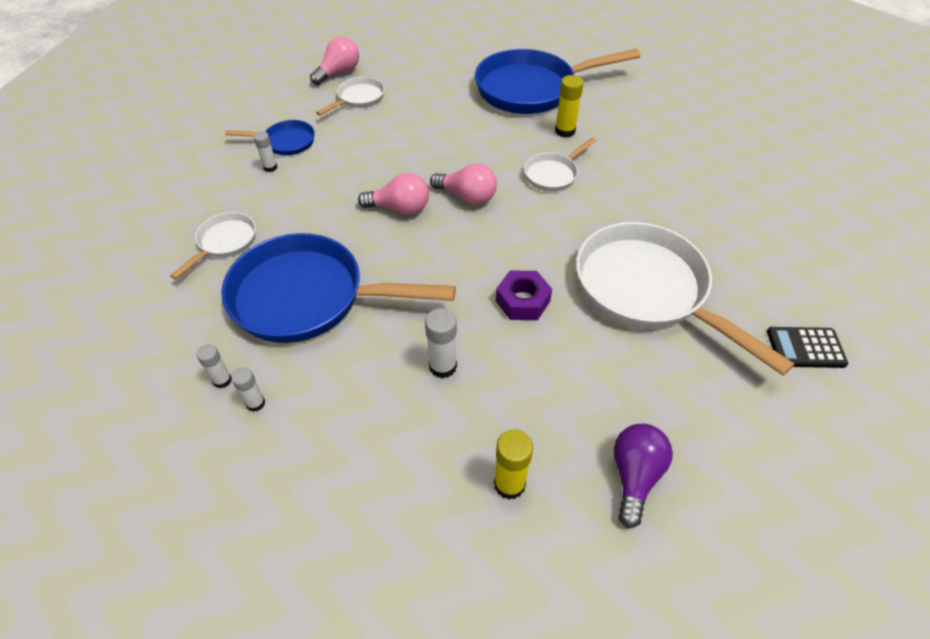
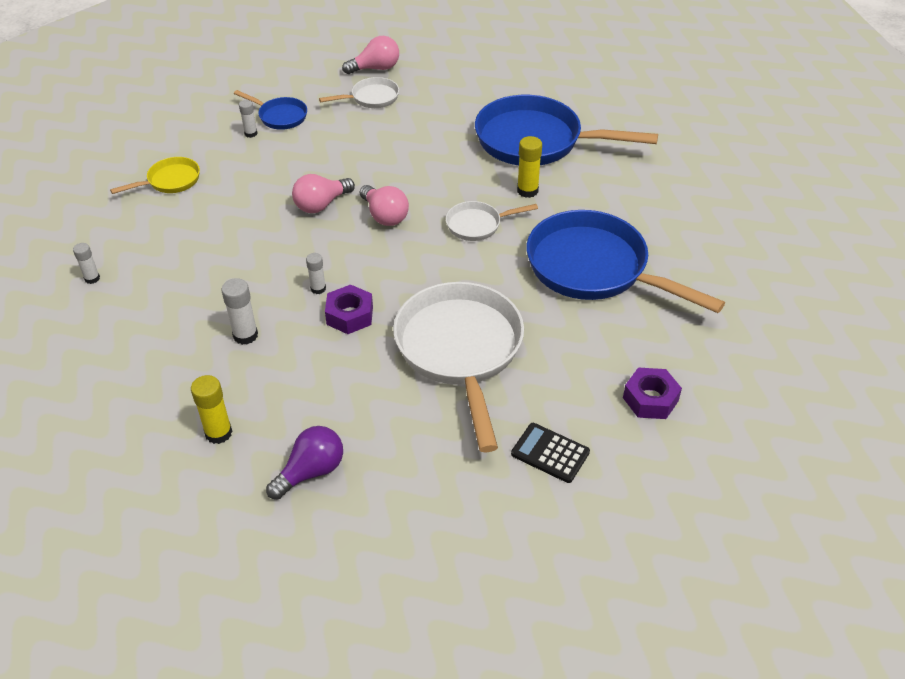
camera: 30 degrees right, 5 degrees down
white pan [170,212,256,279] -> yellow pan [110,157,200,194]
blue pan [221,233,456,343] -> blue pan moved to [527,210,725,313]
white glue stick [231,367,265,412] -> white glue stick moved to [306,253,326,294]
pink light bulb [358,173,429,215] -> pink light bulb turned 105 degrees clockwise [292,174,355,213]
none -> purple nut [623,368,682,419]

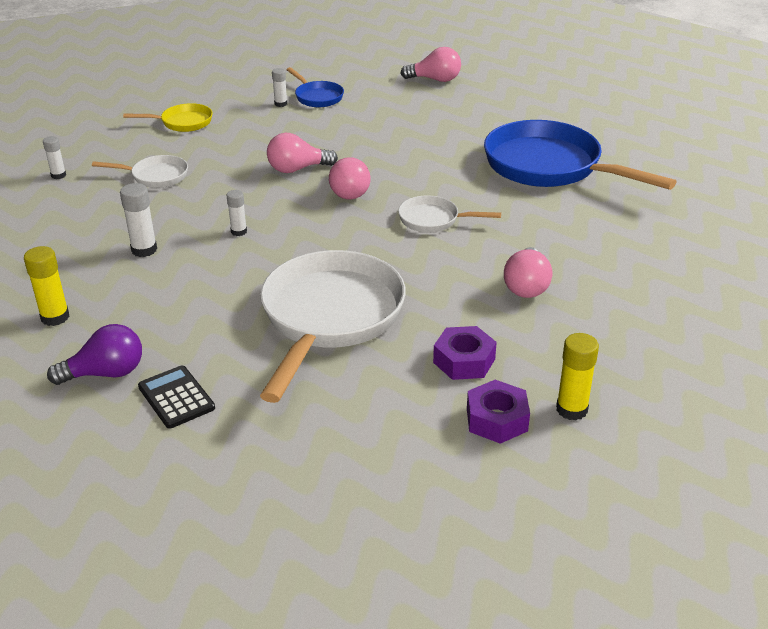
camera: 25 degrees right, 10 degrees down
white pan [319,77,399,108] -> white pan moved to [92,155,188,188]
purple nut [325,284,373,334] -> purple nut moved to [433,326,497,380]
black calculator [511,423,590,483] -> black calculator moved to [138,365,215,429]
yellow glue stick [517,136,542,198] -> yellow glue stick moved to [556,333,599,421]
blue pan [527,210,725,313] -> pink light bulb [504,247,552,298]

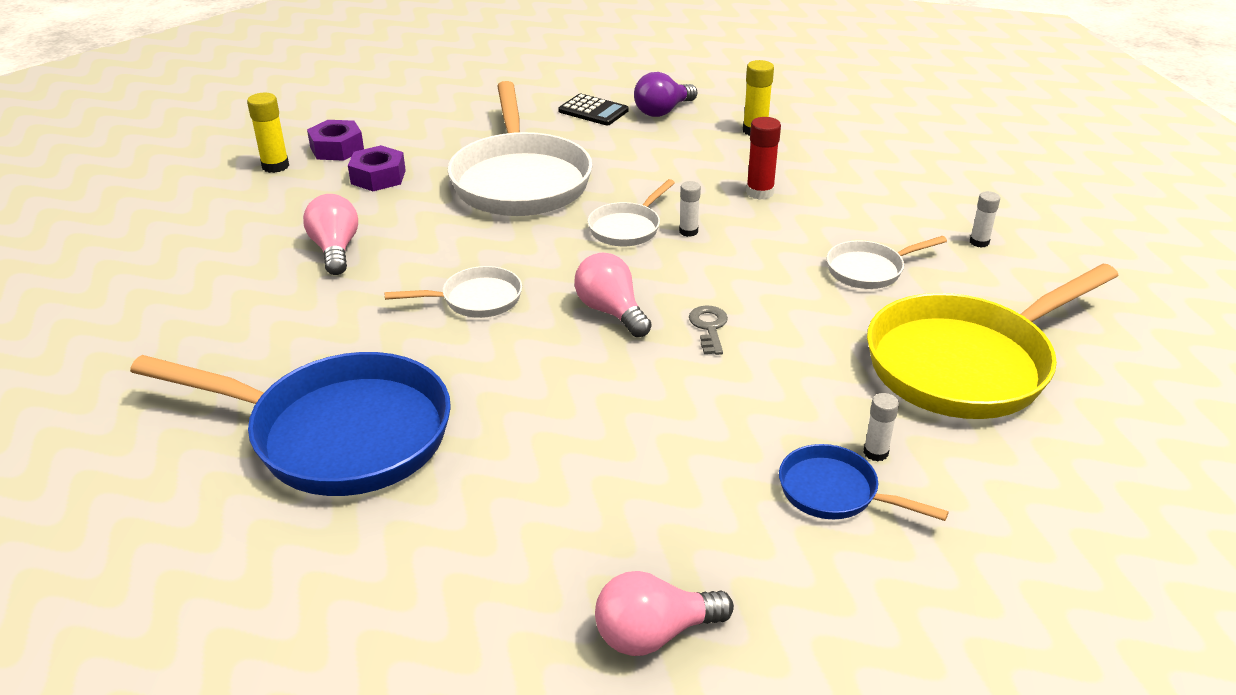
camera: 155 degrees right, 0 degrees up
white glue stick [120,183,157,257] -> red glue stick [746,117,781,200]
yellow pan [123,103,213,132] -> yellow pan [867,264,1119,419], size x2.11
pink light bulb [267,133,338,173] -> grey key [689,306,728,355]
none -> white pan [588,179,675,246]

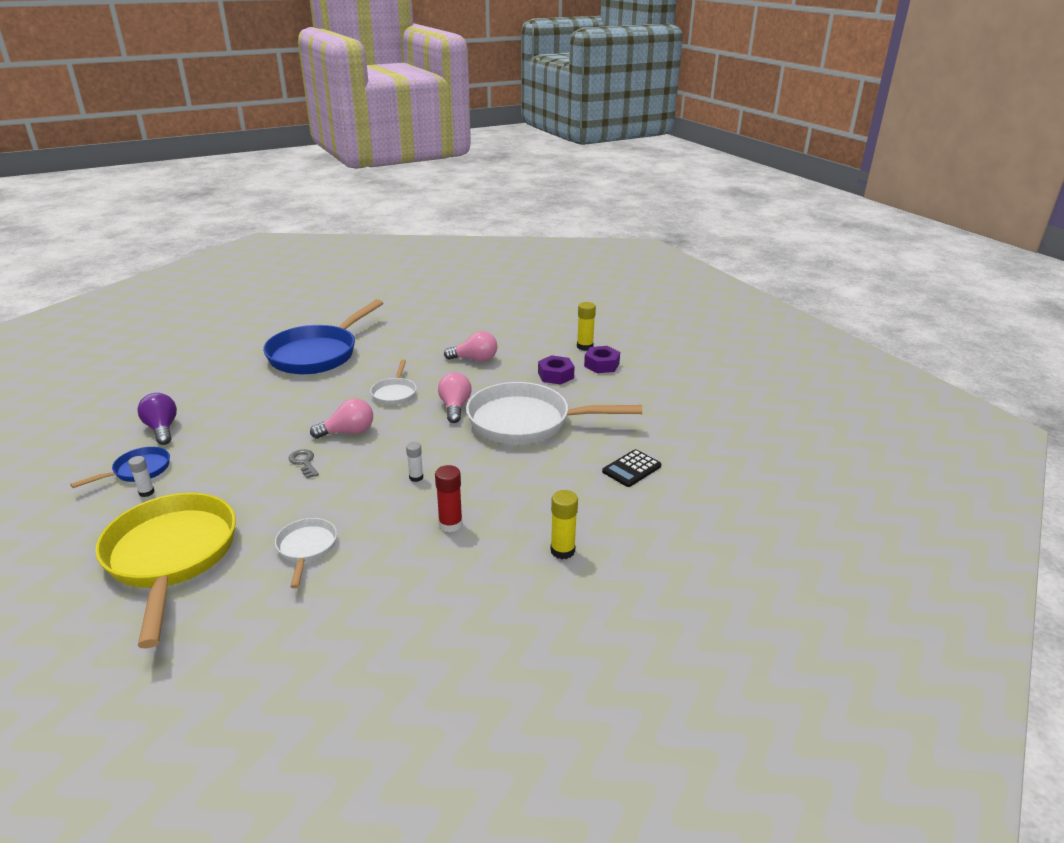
camera: 105 degrees right, 5 degrees down
white pan [588,179,675,246] -> none
pink light bulb [595,571,734,656] -> pink light bulb moved to [438,372,472,423]
purple light bulb [634,72,697,117] -> purple light bulb moved to [137,393,177,445]
grey key [689,306,728,355] -> grey key turned 135 degrees counterclockwise [289,449,319,478]
white glue stick [970,191,1000,248] -> none

